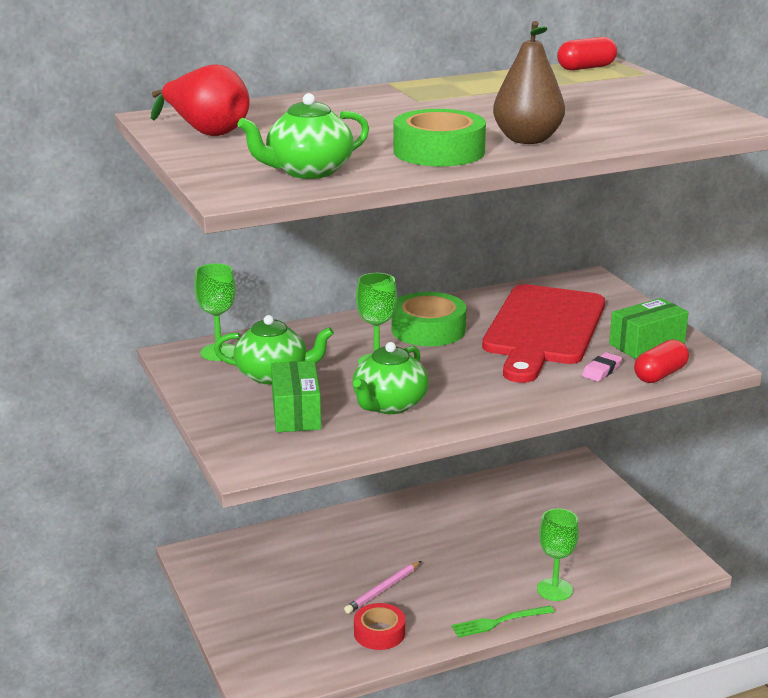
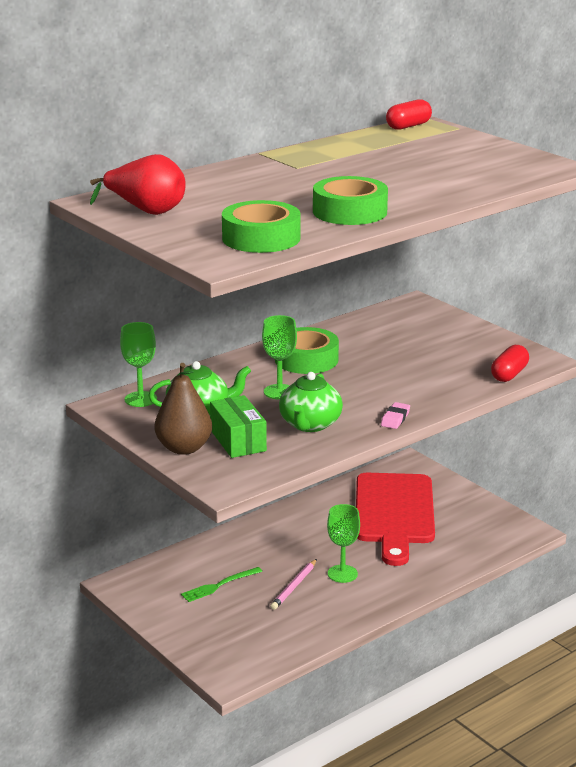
camera: 15 degrees left, 0 degrees up
green teapot [238,93,369,179] -> green tape [222,200,301,253]
red tape [354,603,405,650] -> none
green fork [452,605,555,638] -> green fork moved to [181,567,262,602]
red cutting board [482,284,605,383] -> red cutting board moved to [356,473,435,566]
brown pear [493,21,565,144] -> brown pear moved to [155,363,212,455]
green goblet [537,508,579,601] -> green goblet moved to [327,504,360,583]
pink eraser [582,352,622,381] -> pink eraser moved to [381,402,410,429]
green box [609,298,689,359] -> none

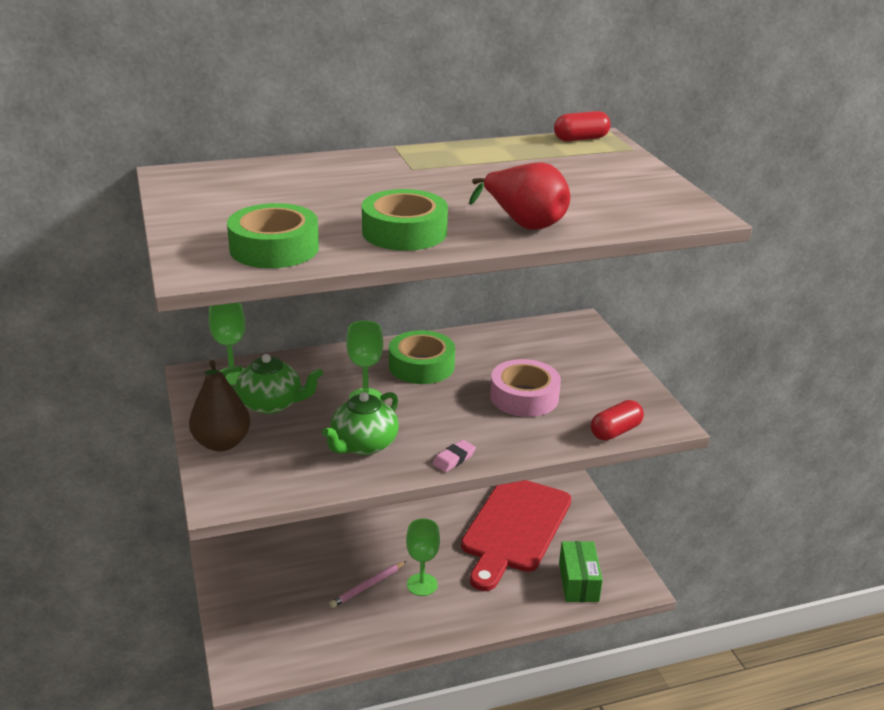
camera: 20 degrees right, 5 degrees up
red pear [90,154,186,215] -> red pear moved to [469,162,570,230]
green fork [181,567,262,602] -> none
green box [210,395,267,458] -> green box moved to [559,541,603,602]
none -> pink tape [490,359,561,417]

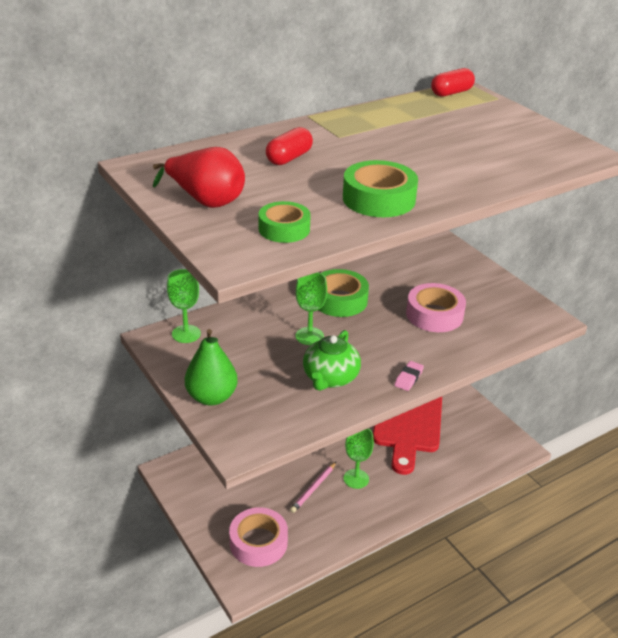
camera: 15 degrees left, 5 degrees up
brown pear [189,360,251,451] -> green pear [185,329,238,405]
green teapot [222,354,323,414] -> none
green tape [227,203,319,268] -> green tape [258,201,311,243], size x0.66
red pear [469,162,570,230] -> red pear moved to [153,147,245,208]
green box [559,541,603,602] -> none
red capsule [591,400,644,441] -> red capsule moved to [266,127,313,165]
none -> pink tape [229,507,288,567]

